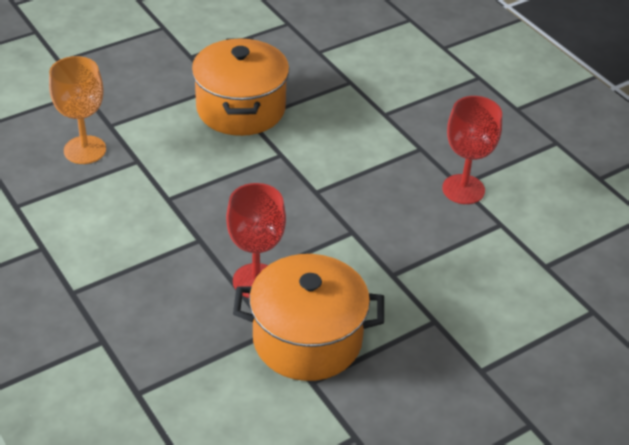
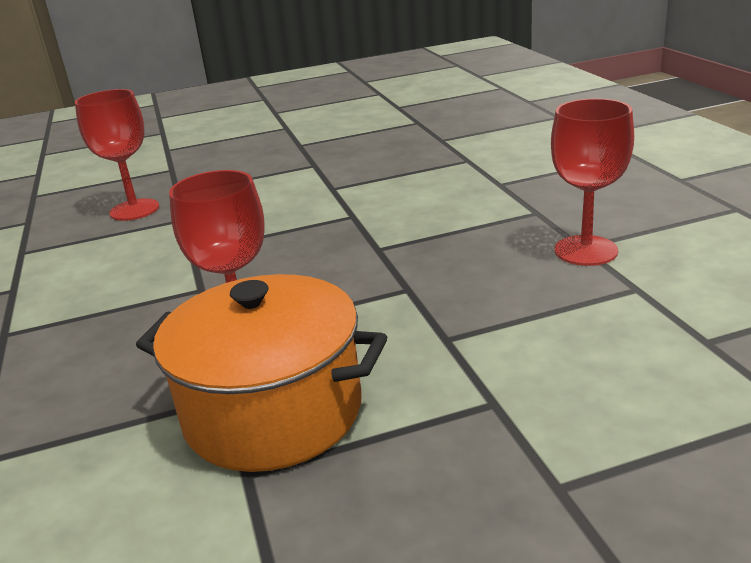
camera: 20 degrees right, 15 degrees down
orange goblet [49,56,106,164] -> red goblet [75,89,159,221]
orange pot [192,38,289,136] -> none

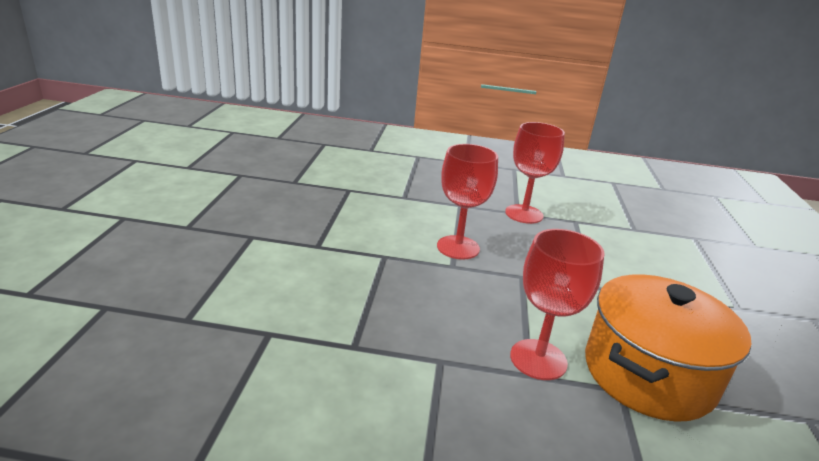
camera: 70 degrees left, 0 degrees up
red goblet [75,89,159,221] -> red goblet moved to [437,144,498,259]

